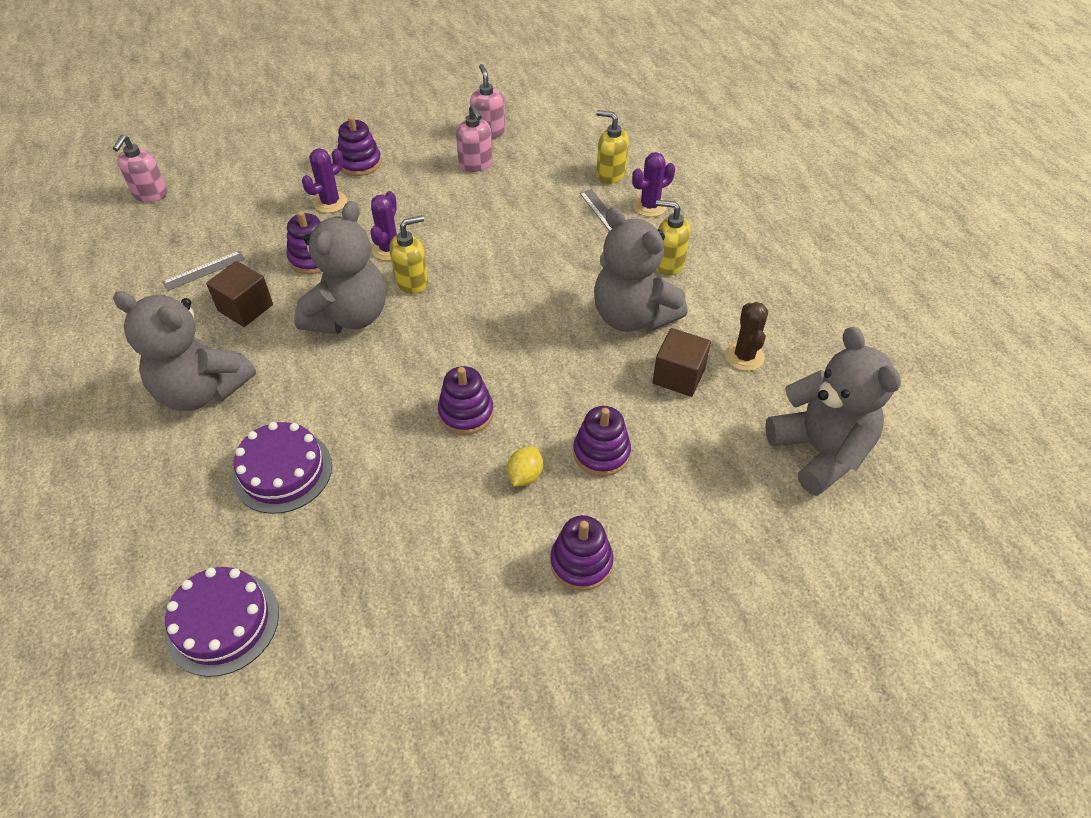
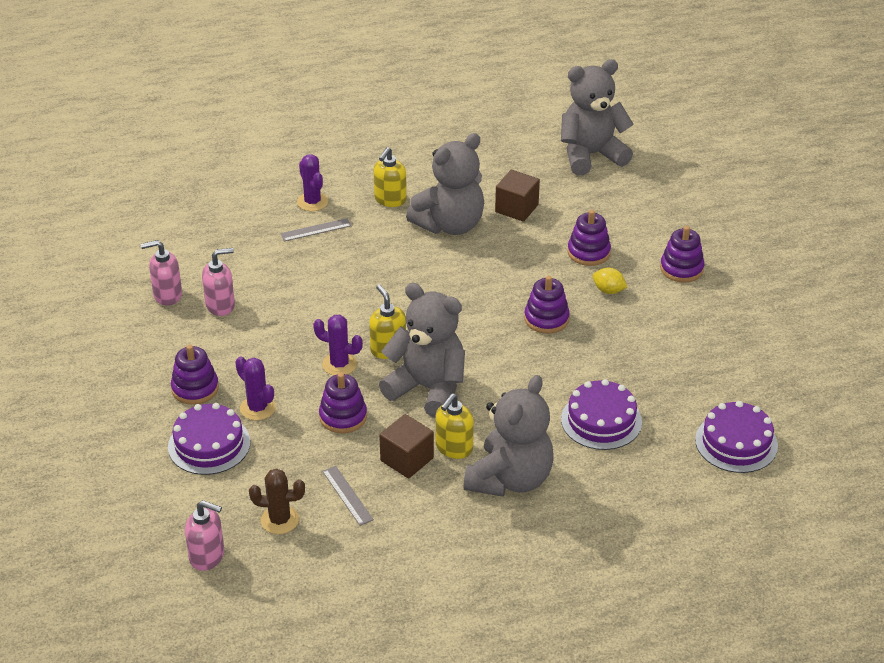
camera: 85 degrees left, 10 degrees down
yellow soap dispenser [596,110,629,184] -> yellow soap dispenser moved to [435,394,474,459]
brown cactus [725,302,768,371] -> brown cactus moved to [249,468,305,534]
none -> purple cake [168,403,250,475]

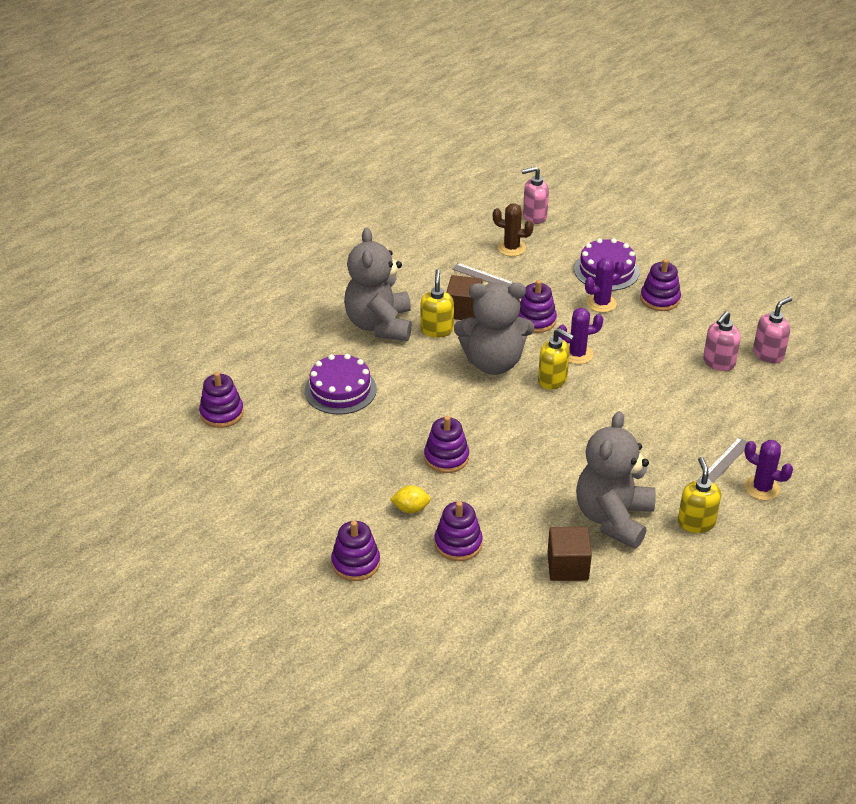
camera: 150 degrees right, 0 degrees up
purple cactus [235,357,276,421] -> purple cactus turned 45 degrees counterclockwise [585,258,624,313]
brown cactus [249,468,305,534] -> brown cactus turned 45 degrees clockwise [493,203,534,256]
grey teddy bear [561,59,634,175] -> none
purple cake [695,401,778,473] -> purple stacking toy [199,372,244,428]

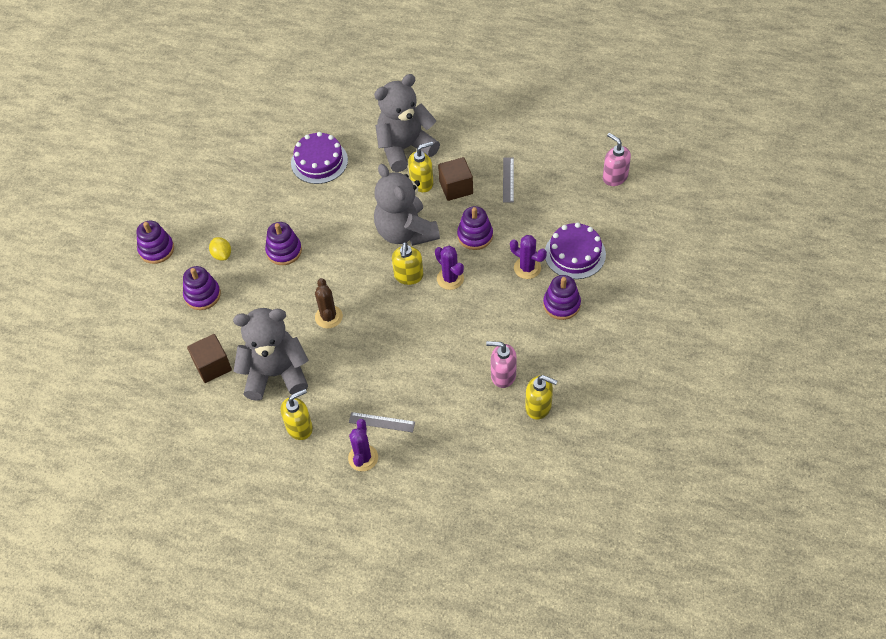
camera: 65 degrees right, 15 degrees up
purple stacking toy [199,372,244,428] -> none
brown cactus [493,203,534,256] -> brown cactus moved to [315,278,343,329]
pink soap dispenser [753,297,792,363] -> yellow soap dispenser [525,375,557,420]

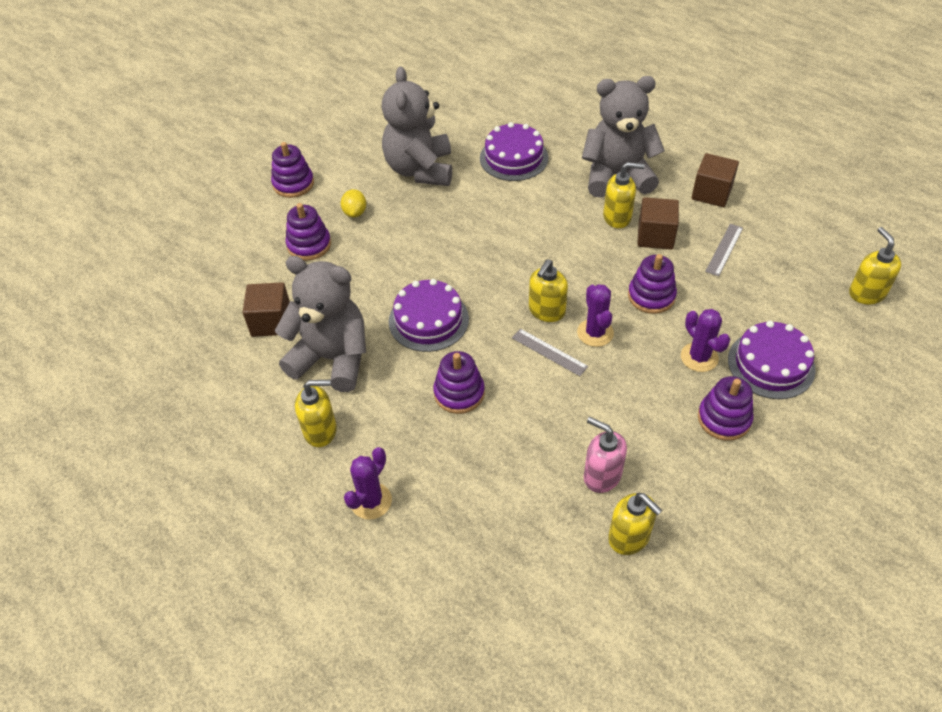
camera: 25 degrees right, 5 degrees down
purple stacking toy [265,222,302,265] -> purple stacking toy moved to [433,351,485,414]
brown cactus [315,278,343,329] -> purple cake [389,279,469,352]
grey ruler [349,412,415,432] -> grey ruler moved to [512,329,588,376]
grey teddy bear [374,164,440,246] -> grey teddy bear moved to [382,67,452,186]
pink soap dispenser [603,133,631,186] -> yellow soap dispenser [849,227,902,304]
none -> brown cube [691,153,739,207]

